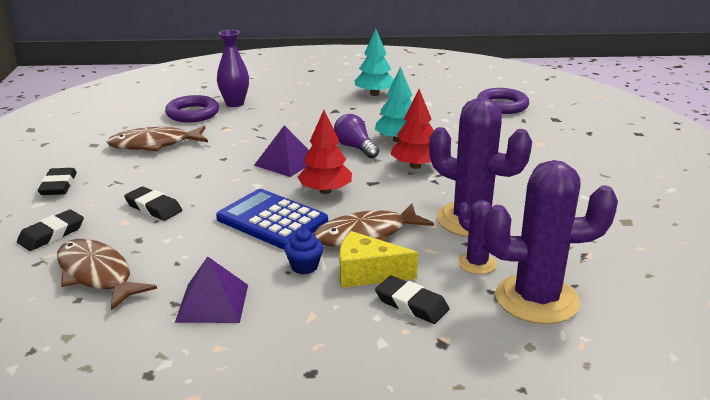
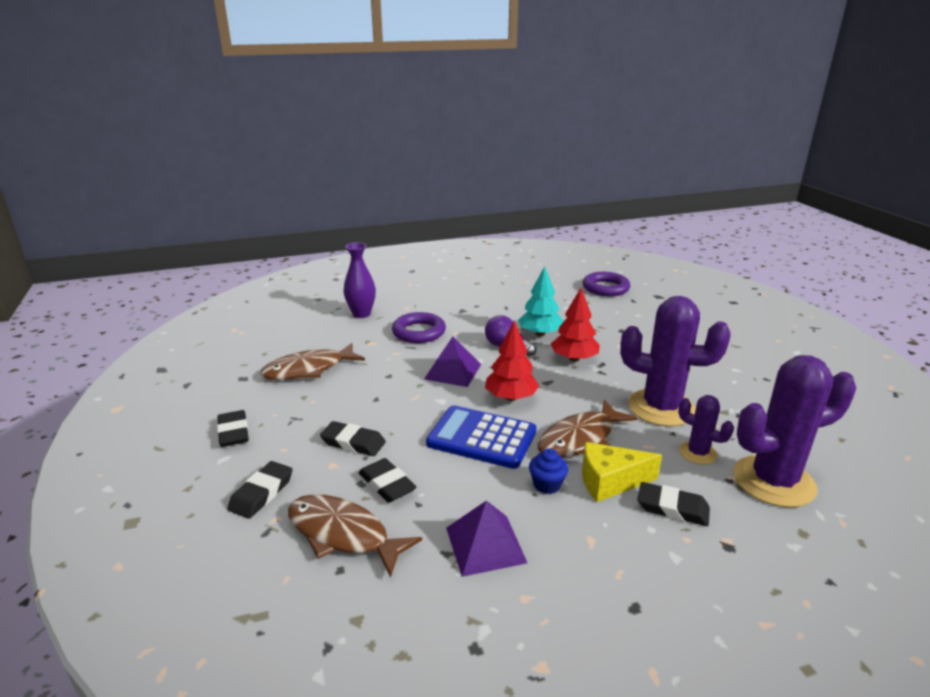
camera: 15 degrees left, 0 degrees up
purple ring [165,95,219,122] -> purple ring moved to [392,312,446,343]
turquoise tree [355,29,394,96] -> none
none -> black eraser [359,458,416,503]

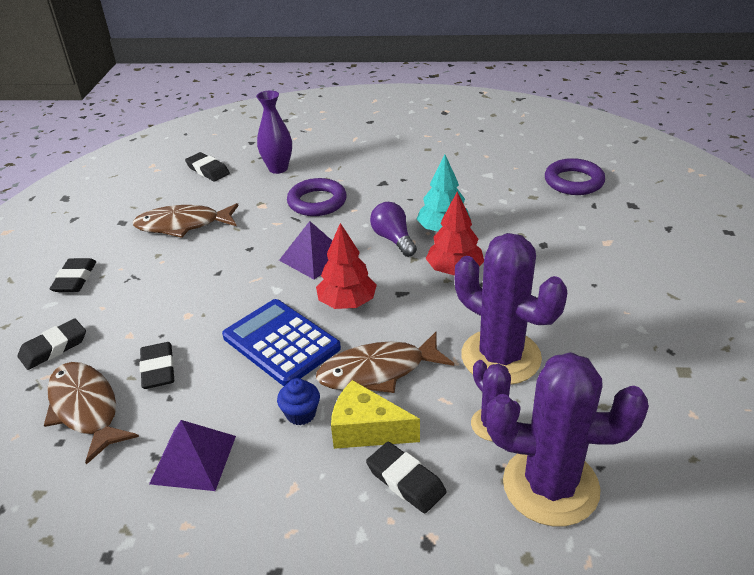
camera: 25 degrees right, 10 degrees up
black eraser [320,421,386,456] -> black eraser moved to [185,152,230,181]

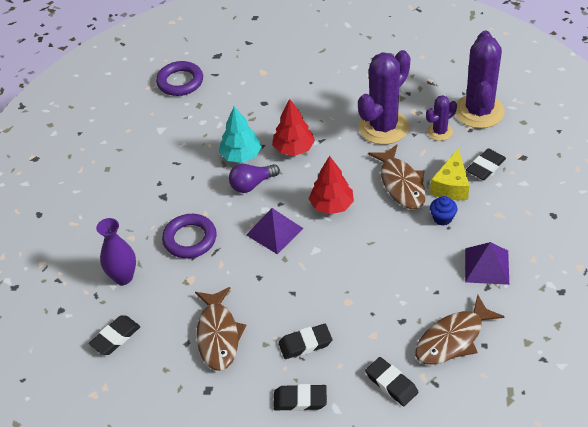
camera: 90 degrees left, 10 degrees up
black eraser [139,342,174,389] -> black eraser moved to [279,324,332,359]
blue calculator [222,299,341,386] -> none

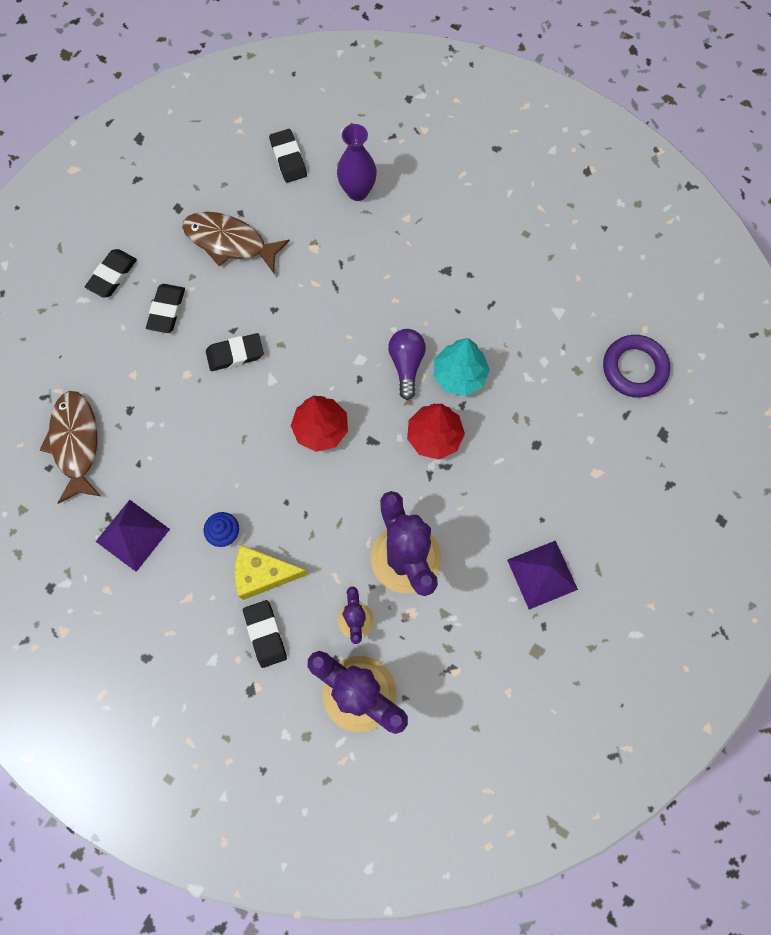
camera: 115 degrees right, 25 degrees up
purple ring [162,214,217,258] -> none
purple pyramid [246,208,304,254] -> purple pyramid moved to [507,540,578,610]
black eraser [365,357,419,406] -> black eraser moved to [206,333,264,371]
brown fish [368,145,426,209] -> none
yellow cheese [430,148,469,200] -> yellow cheese turned 45 degrees counterclockwise [235,545,309,600]

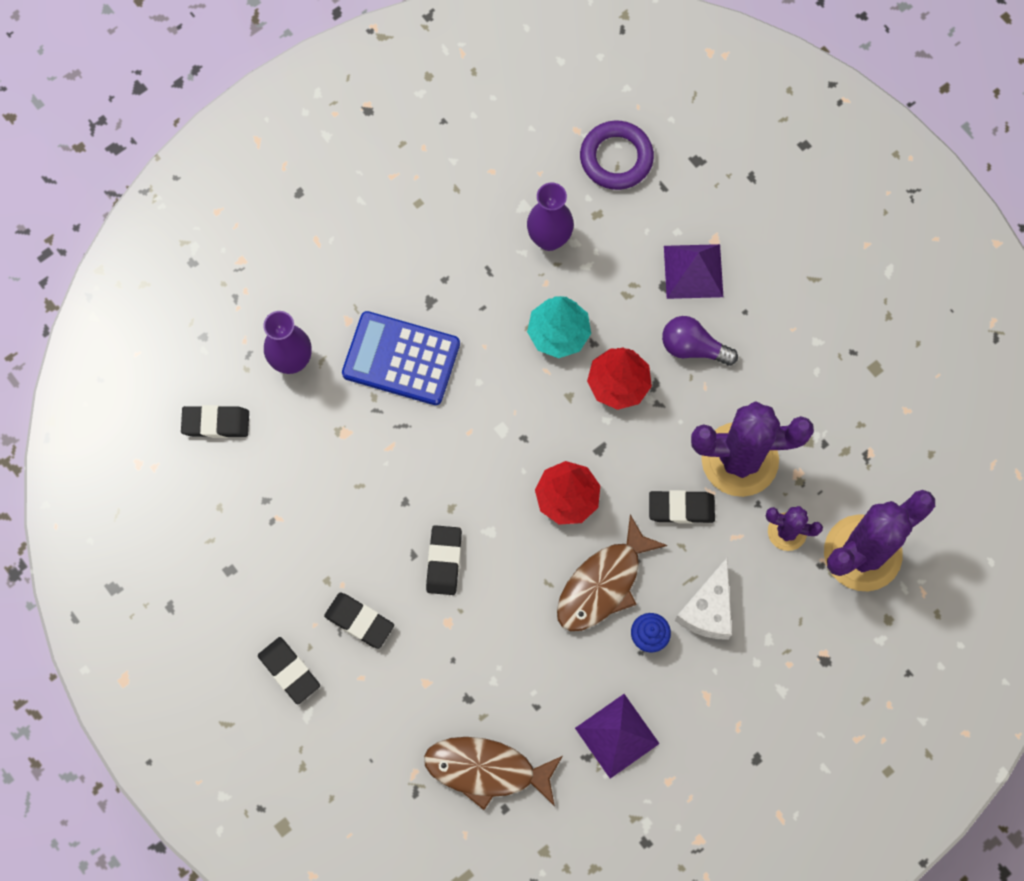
camera: 70 degrees left, 0 degrees up
brown fish [182,212,290,273] -> brown fish moved to [557,514,667,631]
yellow cheese [235,545,309,600] -> white cheese [675,558,732,640]
black eraser [243,600,287,668] -> black eraser moved to [649,490,715,524]
purple light bulb [388,329,426,400] -> purple light bulb moved to [662,316,738,366]
purple pyramid [507,540,578,610] -> purple pyramid moved to [664,244,723,299]
none -> blue calculator [342,311,460,405]
none -> purple vase [527,183,574,251]

